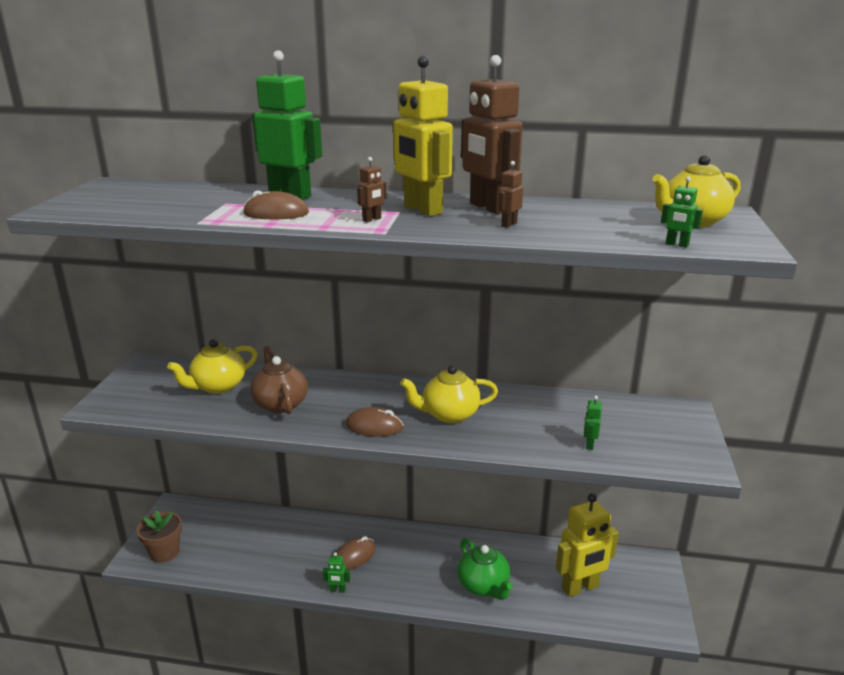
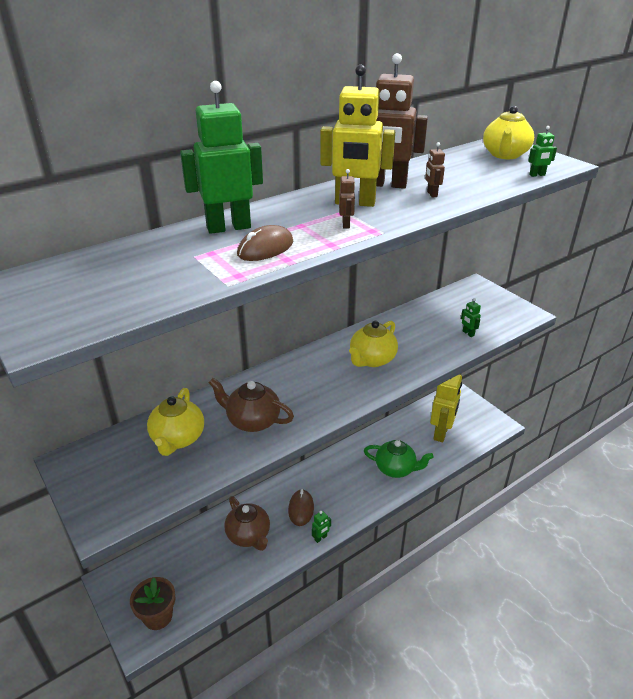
camera: 45 degrees left, 10 degrees up
brown mouse [346,407,404,437] -> none
none -> brown teapot [224,496,270,551]

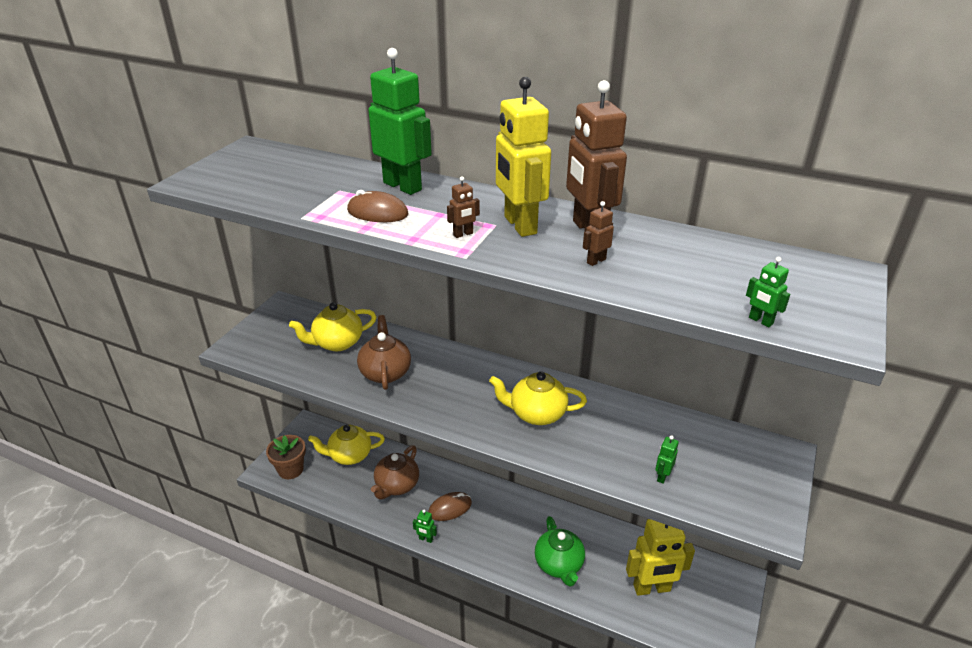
camera: 60 degrees right, 0 degrees up
yellow teapot [483,106,534,159] -> yellow teapot moved to [308,425,385,465]

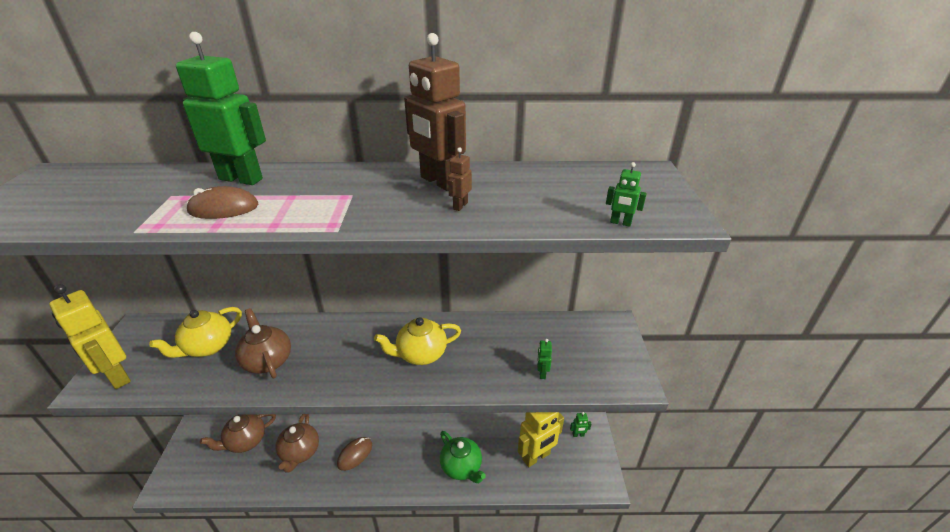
camera: 25 degrees left, 0 degrees up
brown flower pot [266,435,306,479] -> none
yellow teapot [308,425,385,465] -> brown teapot [200,414,276,453]
green robot [413,510,437,543] -> green robot moved to [570,412,591,437]
brown robot [447,176,480,238] -> none
yellow robot [496,77,551,237] -> yellow robot moved to [49,284,131,389]

